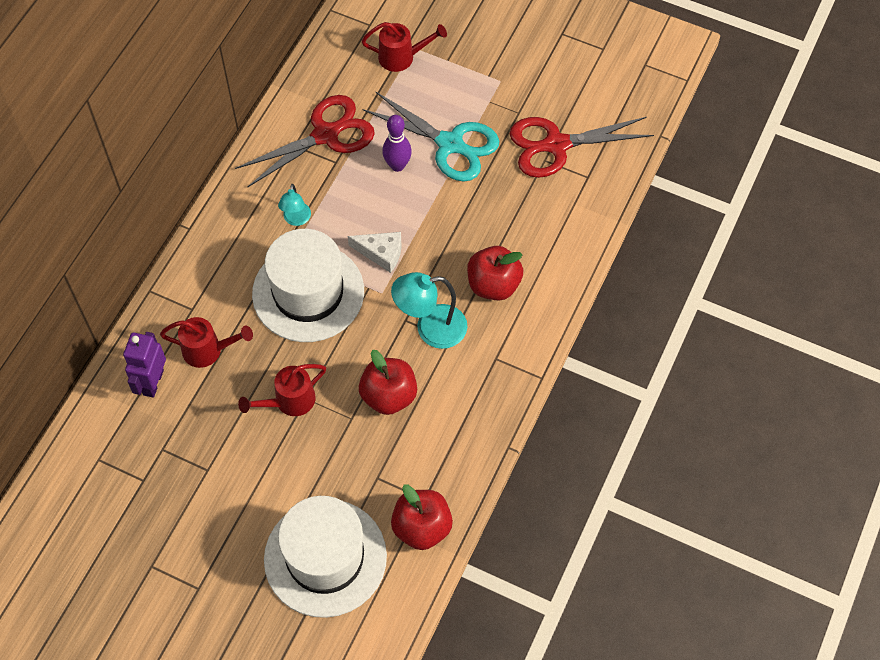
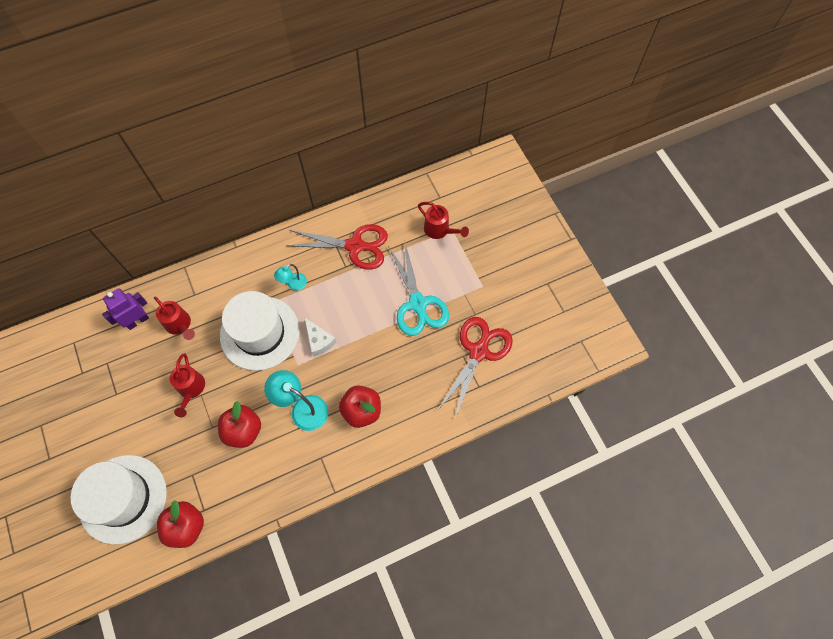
camera: 40 degrees right, 5 degrees up
red watering can [238,364,326,416] -> red watering can turned 105 degrees counterclockwise [169,353,205,417]
purple bowling pin [382,115,412,172] -> none
red scissors [509,117,654,178] -> red scissors turned 90 degrees clockwise [439,317,513,418]

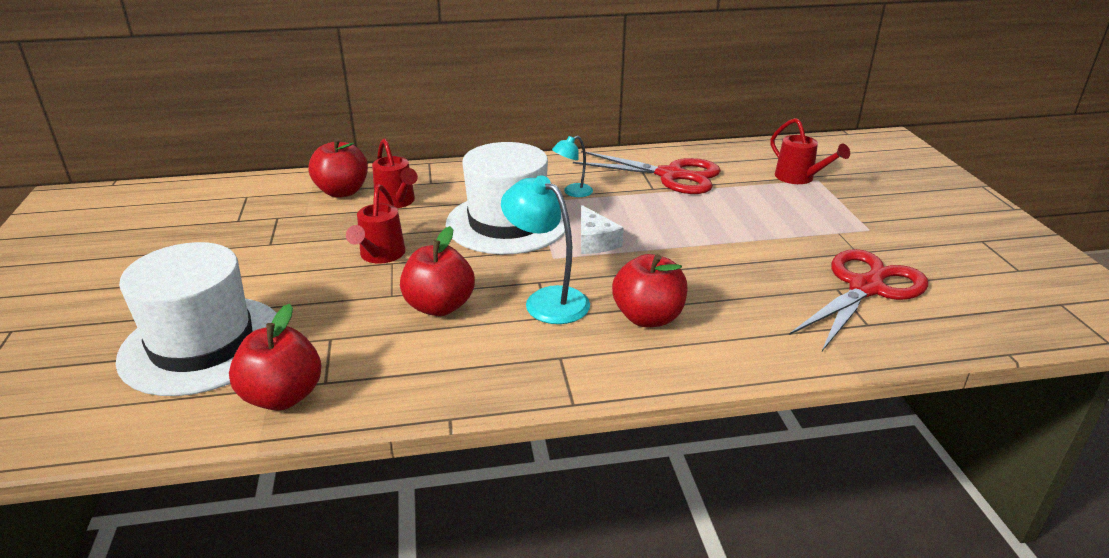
camera: 15 degrees right, 35 degrees down
purple robot [102,288,149,330] -> red apple [308,138,368,198]
turquoise scissors [388,243,449,336] -> none

